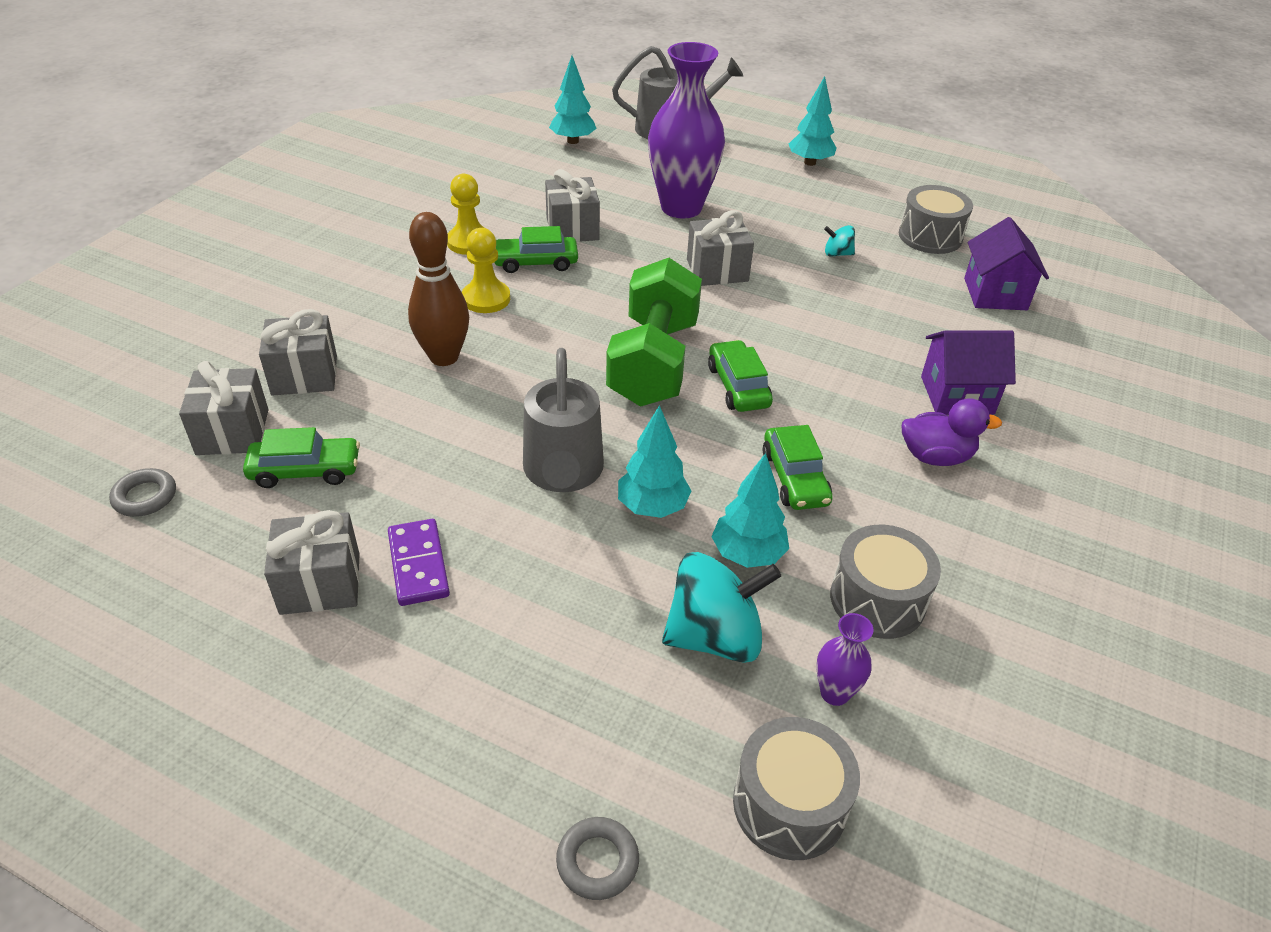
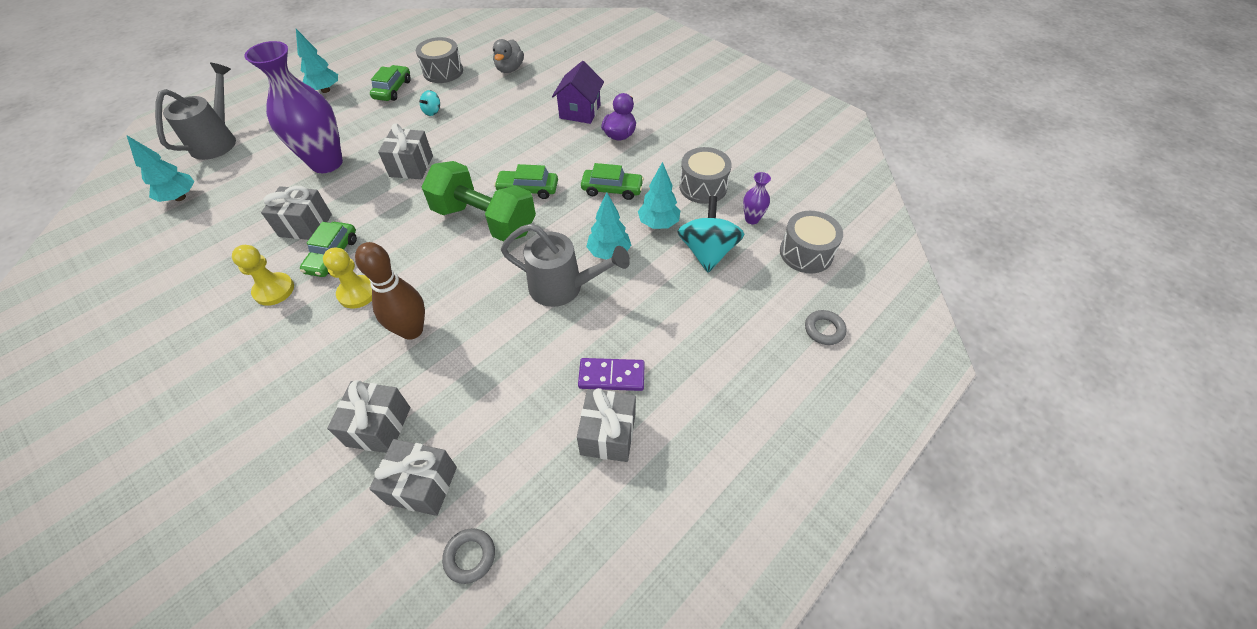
camera: 70 degrees left, 10 degrees up
green car [243,427,360,488] -> green car moved to [370,65,411,101]
purple house [964,217,1049,310] -> grey duck [493,39,524,73]

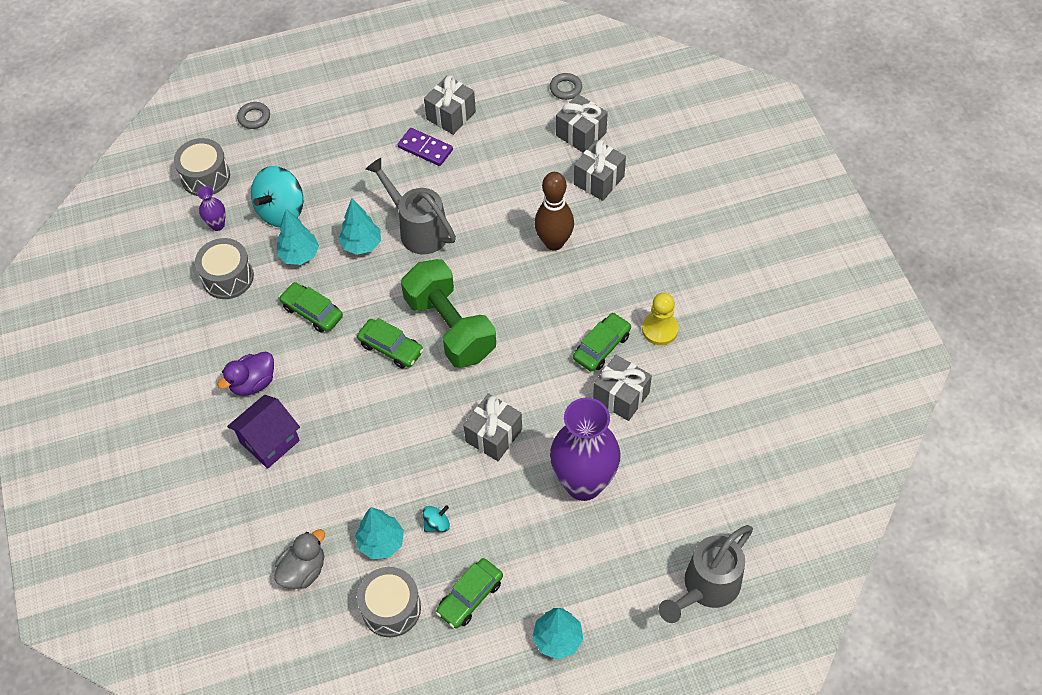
camera: 150 degrees left, 5 degrees up
turquoise tree [127,136,194,202] -> turquoise tree moved to [355,507,404,559]
yellow pawn [323,247,372,309] -> none

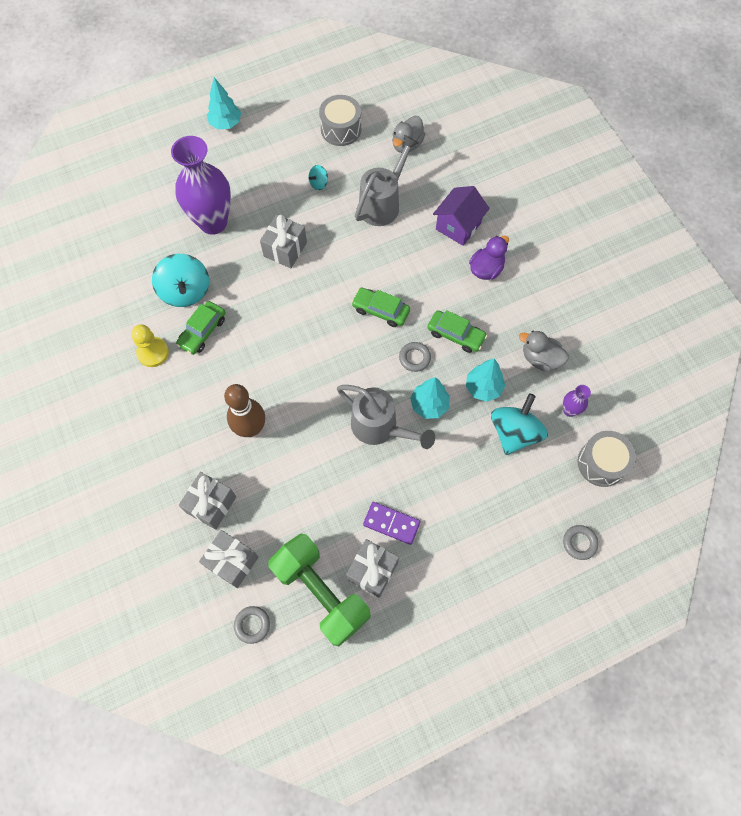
camera: 170 degrees right, 10 degrees up
grey drum [195,238,254,299] -> grey duck [519,331,569,372]
turquoise tree [355,507,404,559] -> none
green dumbbell [401,259,496,368] -> green dumbbell moved to [268,534,371,646]
green car [436,558,503,629] -> none
grey gift [593,355,652,421] -> turquoise spinning top [152,254,209,307]
grey watering can [659,525,753,623] -> grey watering can moved to [355,135,419,226]
none -> grey ring [399,342,431,372]

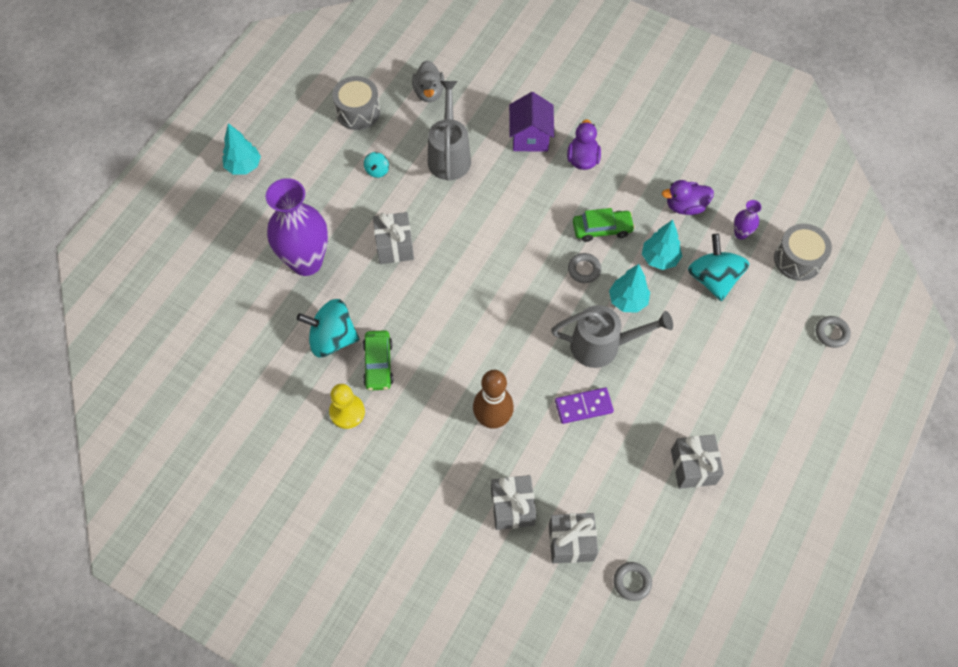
camera: 35 degrees left, 5 degrees down
turquoise spinning top [152,254,209,307] -> turquoise spinning top turned 150 degrees clockwise [297,299,359,357]
green dumbbell [268,534,371,646] -> none
green car [351,288,410,327] -> none
purple domino [363,502,421,545] -> purple domino moved to [555,387,614,424]
grey duck [519,331,569,372] -> purple duck [662,180,714,215]

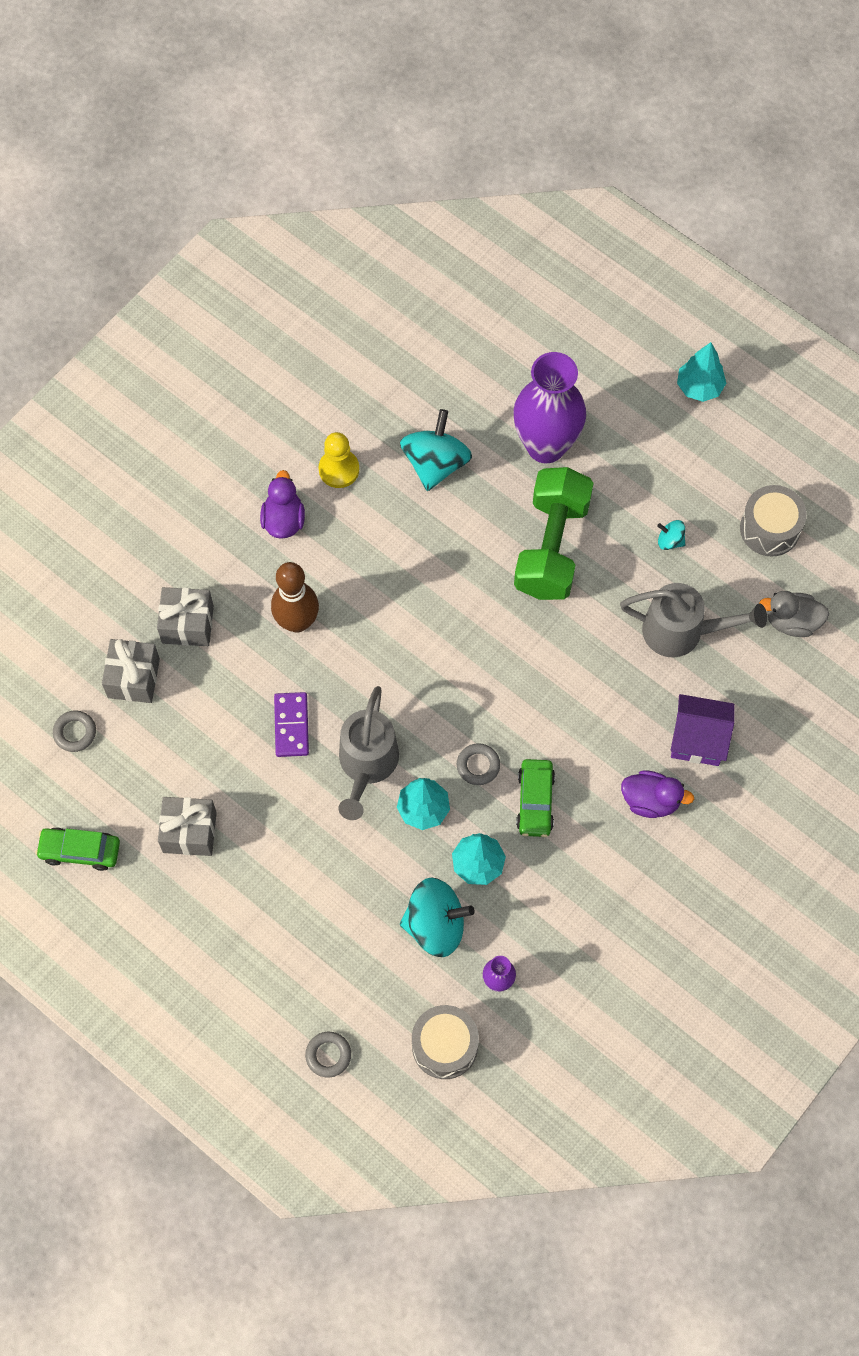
camera: 100 degrees right, 5 degrees up
green car [363,330,393,391] -> green car moved to [35,827,120,871]
grey gift [373,212,414,264] -> green dumbbell [514,467,593,600]
purple duck [662,180,714,215] -> purple duck moved to [260,470,305,539]

